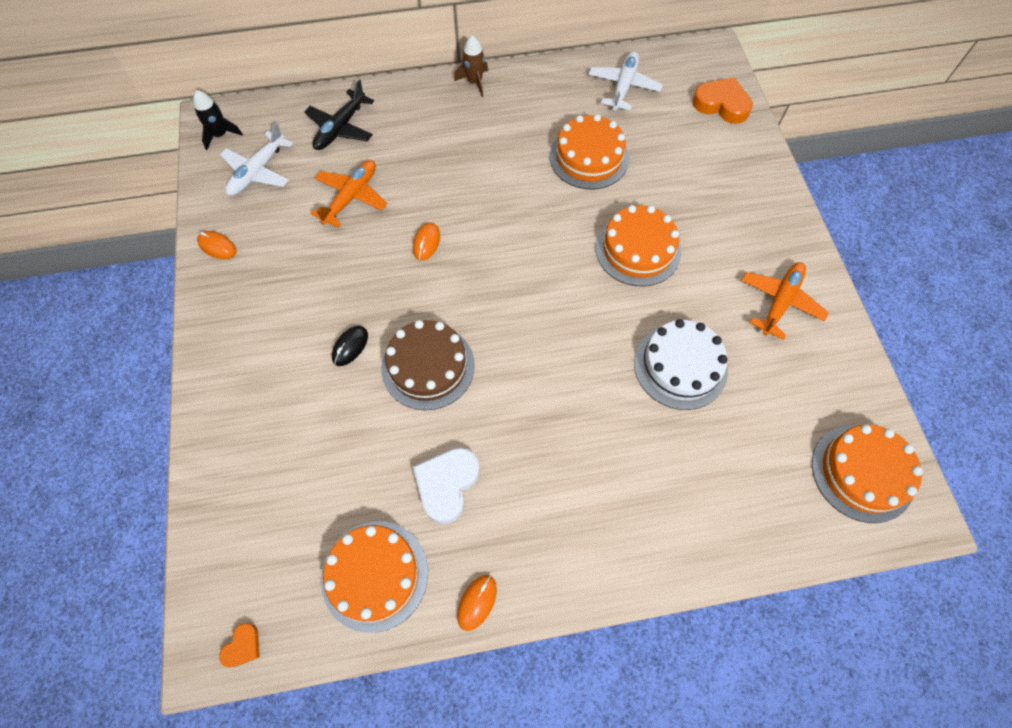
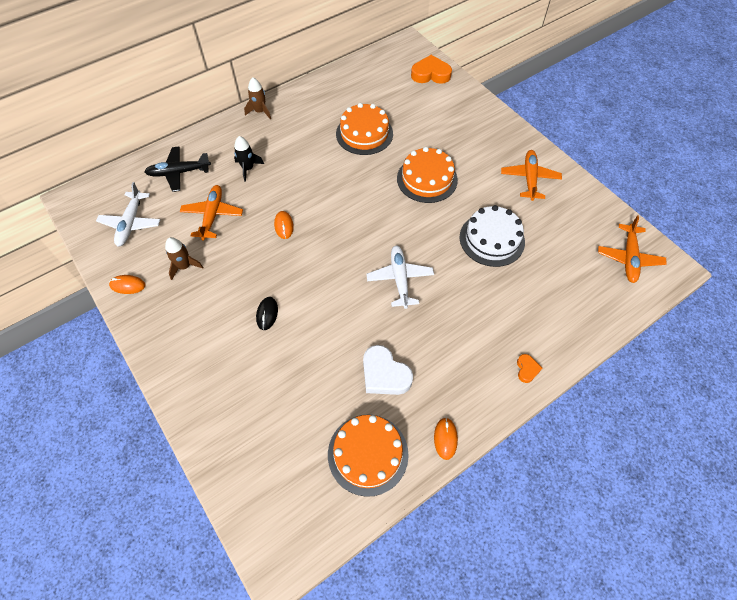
camera: 25 degrees left, 5 degrees down
black rocket [193,90,243,150] -> black rocket moved to [234,136,264,182]
orange heart [219,623,260,667] -> orange heart moved to [517,354,542,383]
black plane [304,80,374,150] -> black plane turned 75 degrees clockwise [144,146,211,192]
brown cake [381,320,475,410] -> none
white heart [413,448,480,524] -> white heart turned 45 degrees counterclockwise [363,345,413,395]
white plane [589,51,663,110] -> white plane moved to [366,245,434,309]
orange cake [812,425,923,523] -> orange plane [598,216,667,283]
none -> brown rocket [165,237,203,280]

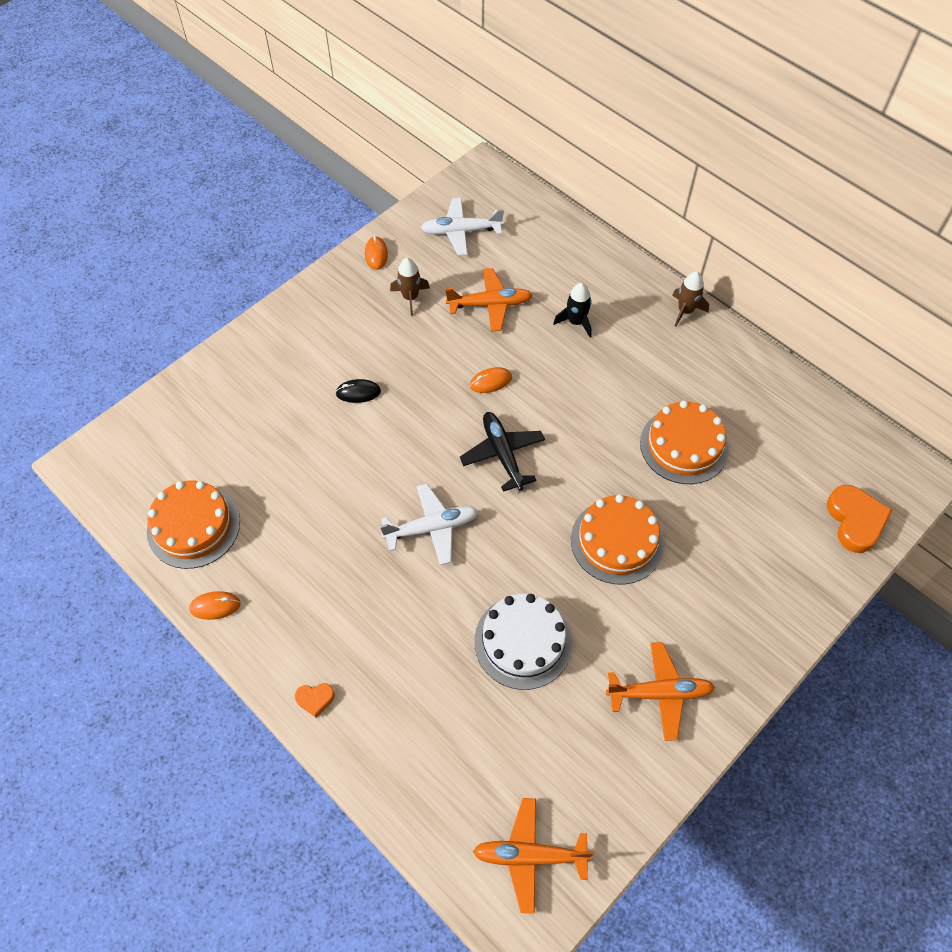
camera: 80 degrees right, 0 degrees up
black plane [144,146,211,192] -> black plane moved to [460,412,545,492]
white heart [363,345,413,395] -> none

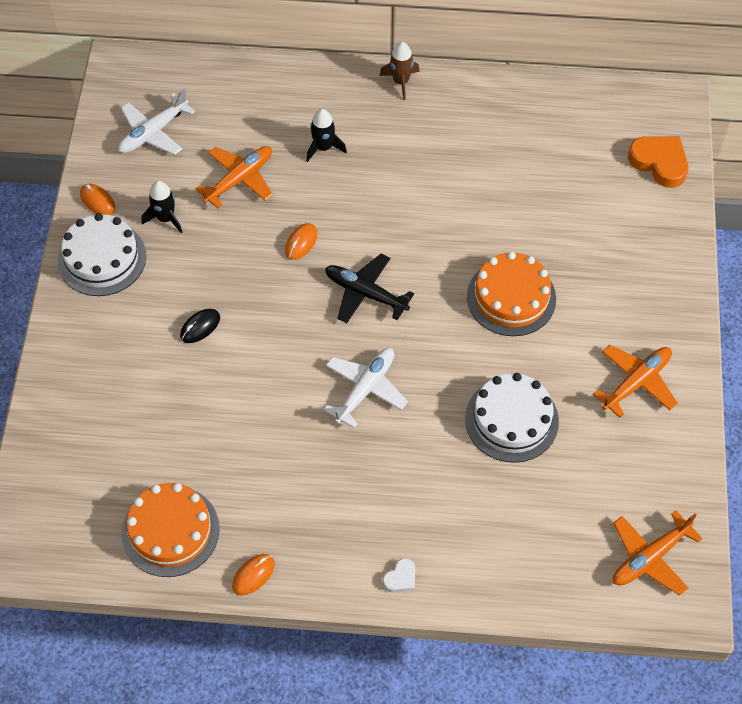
camera: 40 degrees left, 0 degrees up
orange heart [295,683,335,717] -> white heart [383,558,415,592]
brown rocket [390,258,430,316] -> black rocket [142,181,182,233]
orange cake [640,400,729,484] -> none
none -> white cake [58,213,146,296]

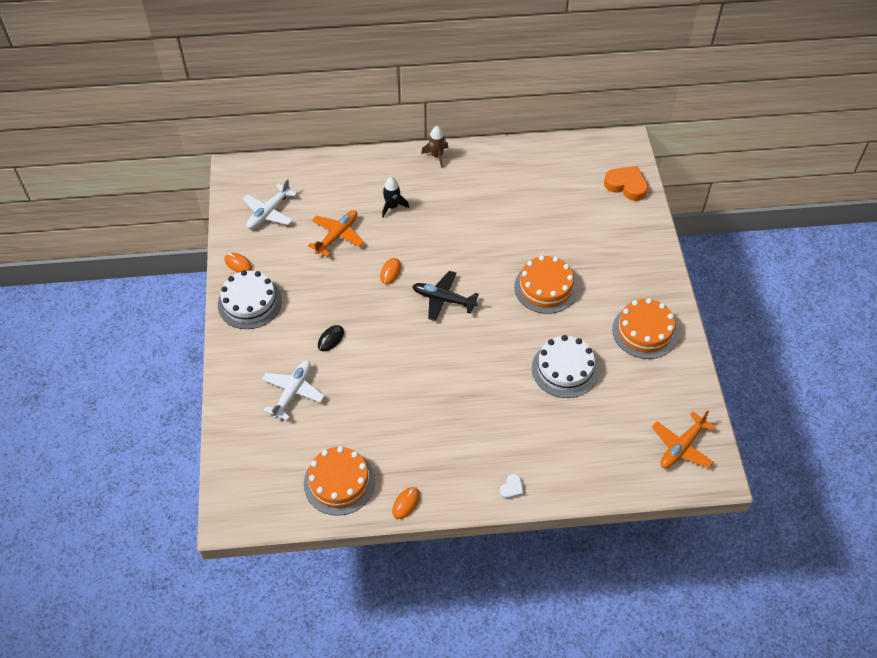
camera: 10 degrees left, 5 degrees down
black rocket [142,181,182,233] -> none
white plane [324,348,408,428] -> white plane moved to [262,360,324,420]
orange plane [593,345,677,418] -> orange cake [612,298,678,359]

